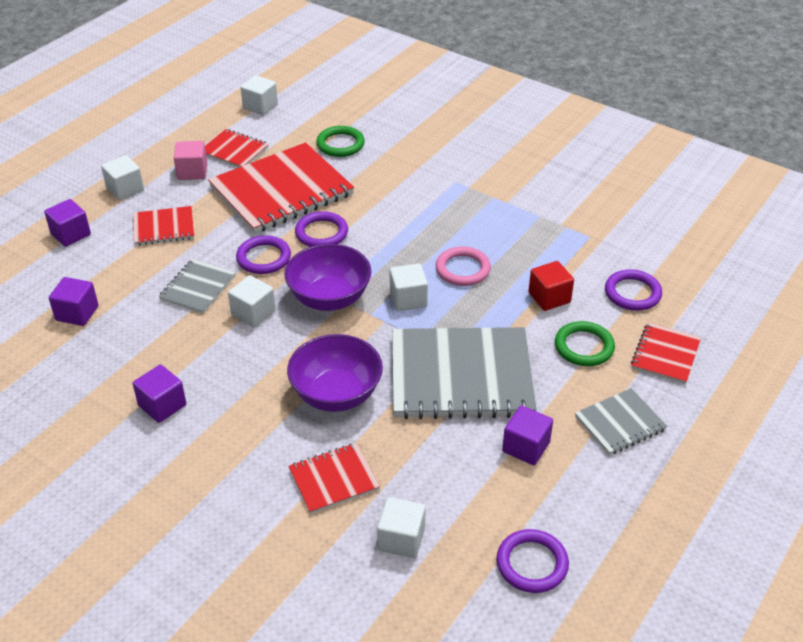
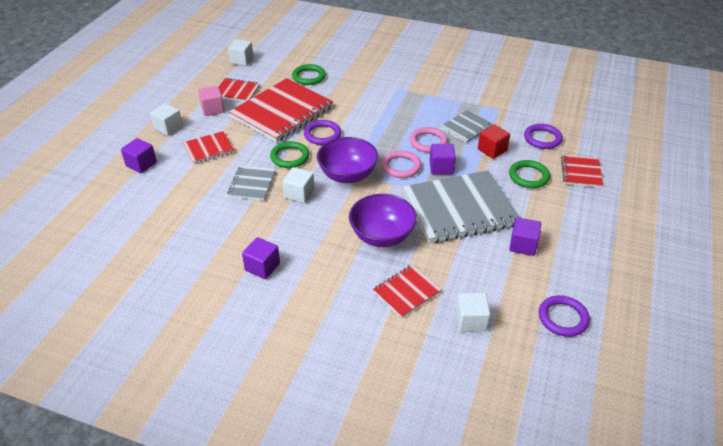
camera: 15 degrees left, 0 degrees up
purple cube [49,277,98,326] -> purple cube moved to [430,144,456,174]
purple ring [236,235,291,274] -> green ring [270,141,309,168]
white cube [390,264,428,311] -> pink ring [382,151,421,178]
grey notebook [575,388,667,455] -> grey notebook moved to [441,110,493,143]

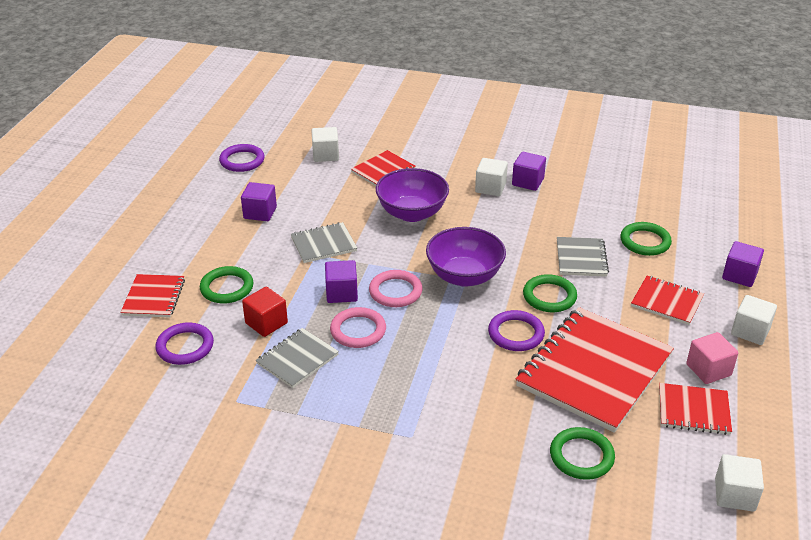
camera: 175 degrees right, 5 degrees down
red notebook [183,131,234,164] -> red notebook turned 60 degrees clockwise [631,276,704,325]
white cube [283,167,315,203] -> white cube moved to [475,158,508,196]
grey notebook [403,170,520,243] -> grey notebook [291,222,357,263], size x0.49
none -> green ring [620,222,672,256]

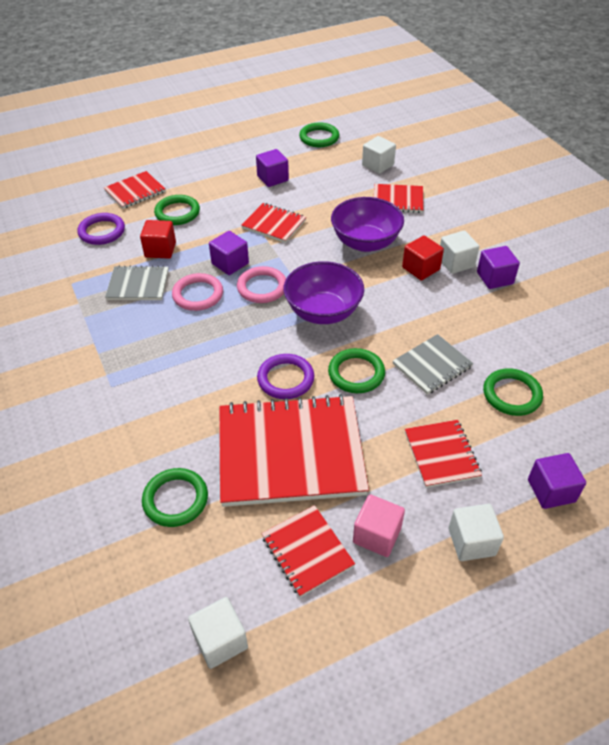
camera: 50 degrees right, 10 degrees up
purple ring [219,144,265,172] -> green ring [299,122,339,147]
grey notebook [291,222,357,263] -> red notebook [241,203,306,243]
none -> red cube [402,235,444,280]

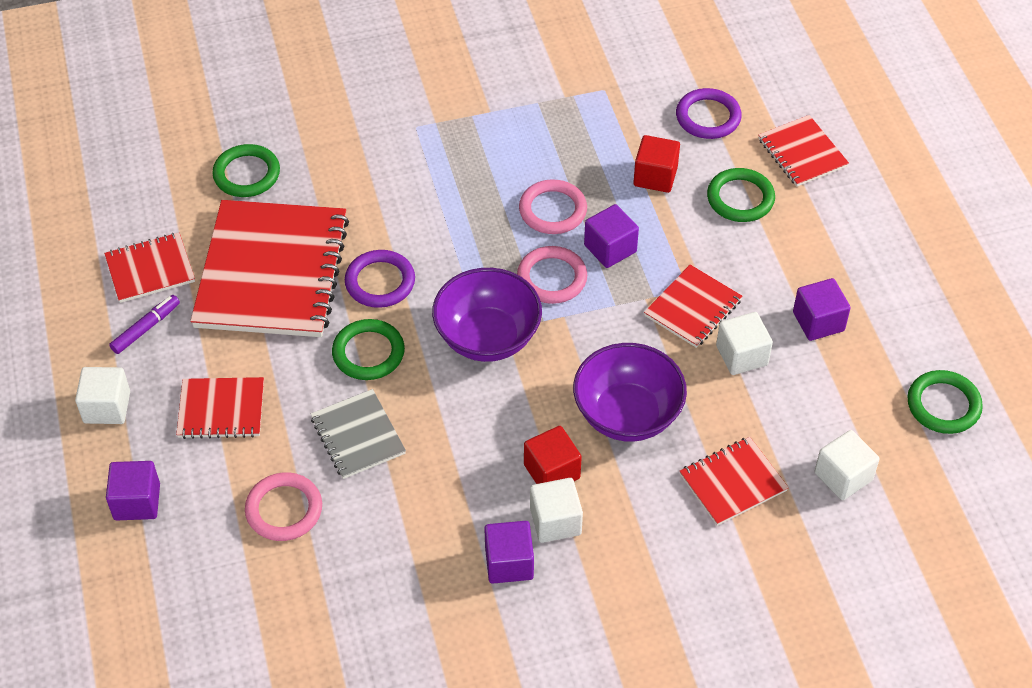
camera: 100 degrees right, 5 degrees up
grey notebook [105,266,169,300] -> none
white cube [188,597,248,669] -> white cube moved to [716,312,773,375]
pink cube [353,494,405,557] -> purple marker [109,295,180,354]
red notebook [374,184,424,213] -> red notebook turned 45 degrees clockwise [680,437,789,526]
green ring [483,368,543,416] -> pink ring [245,472,322,541]

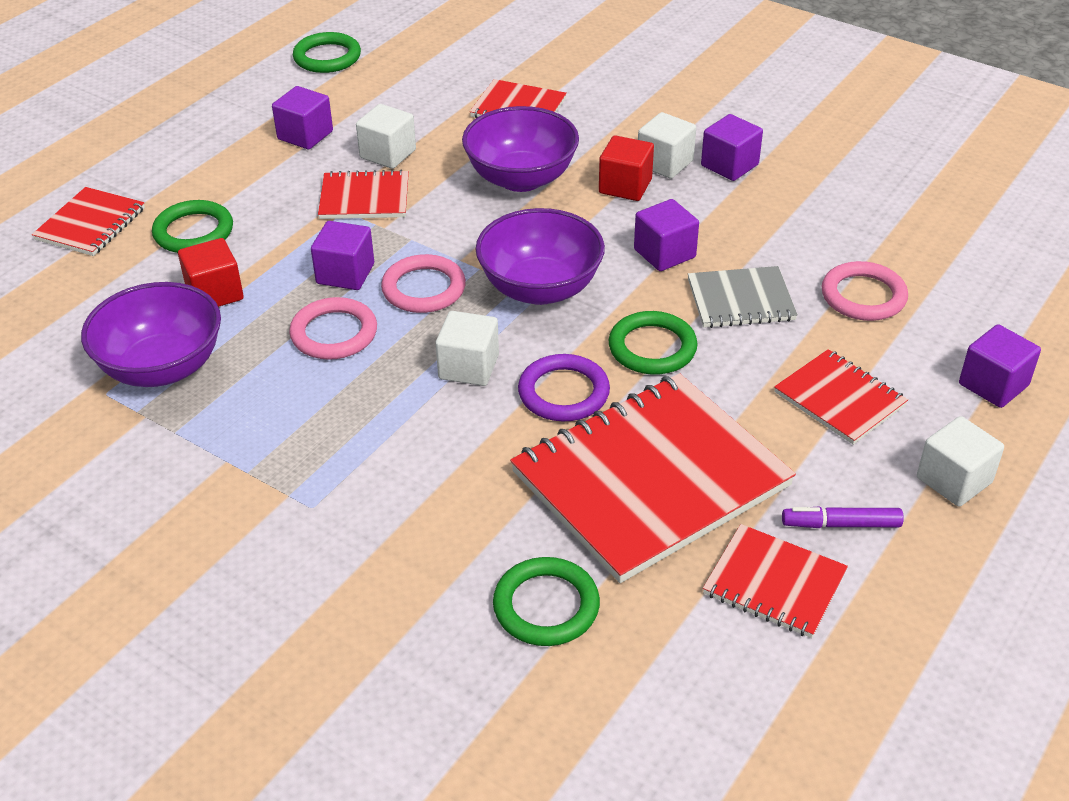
camera: 130 degrees left, 10 degrees down
grey notebook [311,389,406,479] -> grey notebook turned 60 degrees clockwise [688,266,798,328]
purple ring [676,88,742,139] -> none
white cube [815,430,880,500] -> white cube moved to [436,311,499,386]
none -> purple bowl [81,282,221,387]
none -> purple cube [634,199,699,271]

